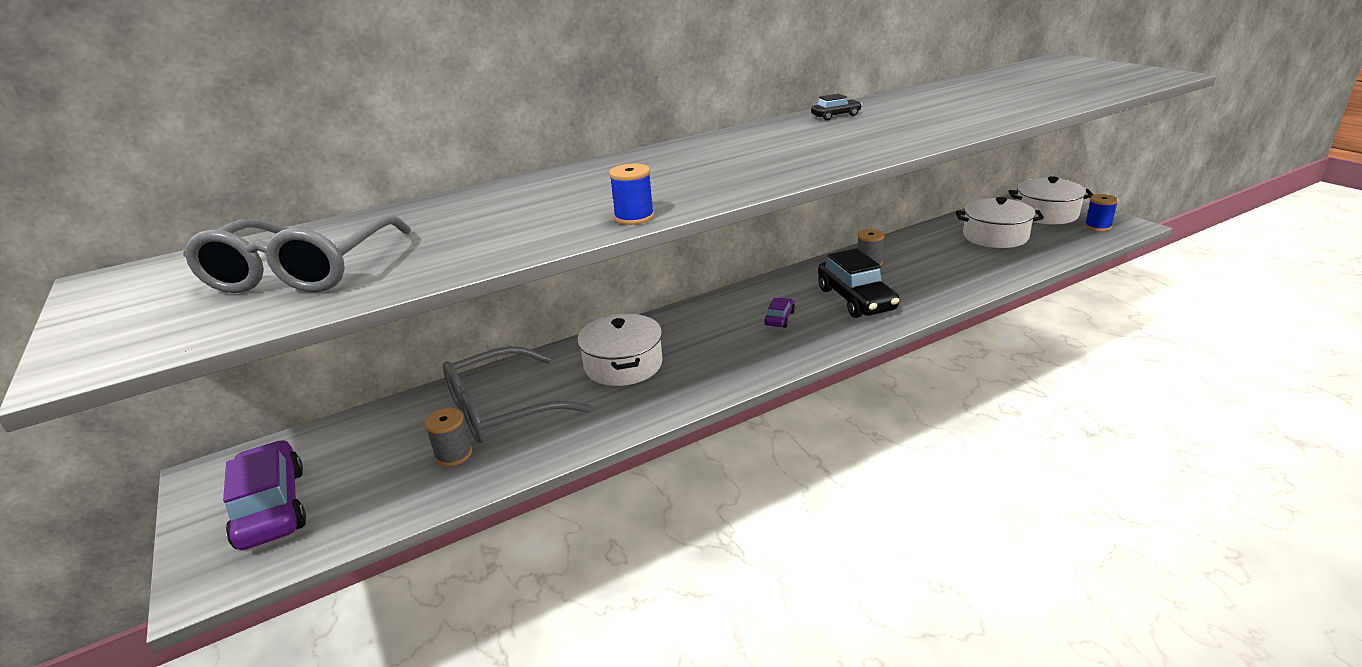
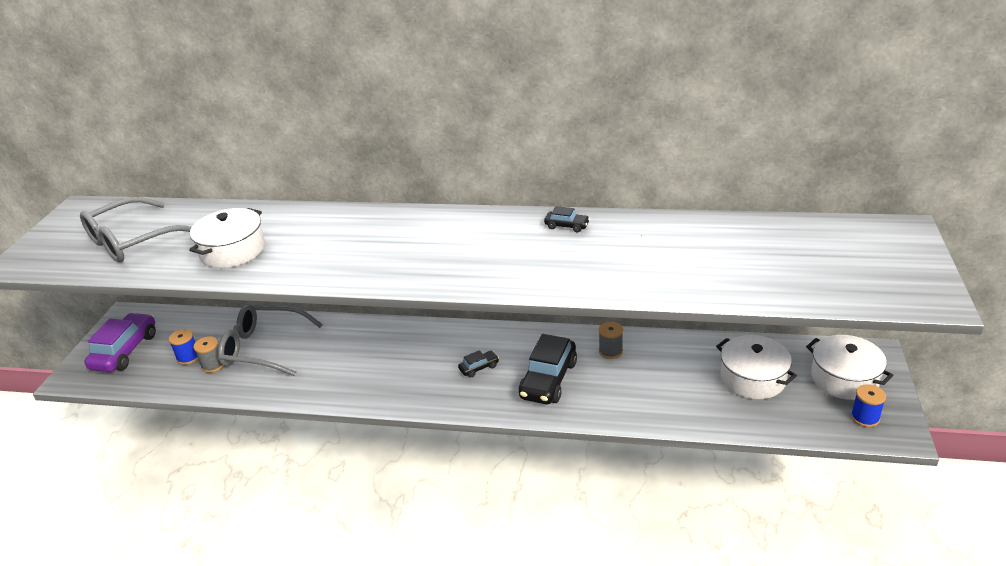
camera: 40 degrees right, 5 degrees up
white pot [577,314,663,386] -> white pot moved to [189,208,265,268]
blue spool [609,164,654,225] -> blue spool moved to [169,329,198,365]
purple car [764,298,795,328] -> black car [458,350,499,377]

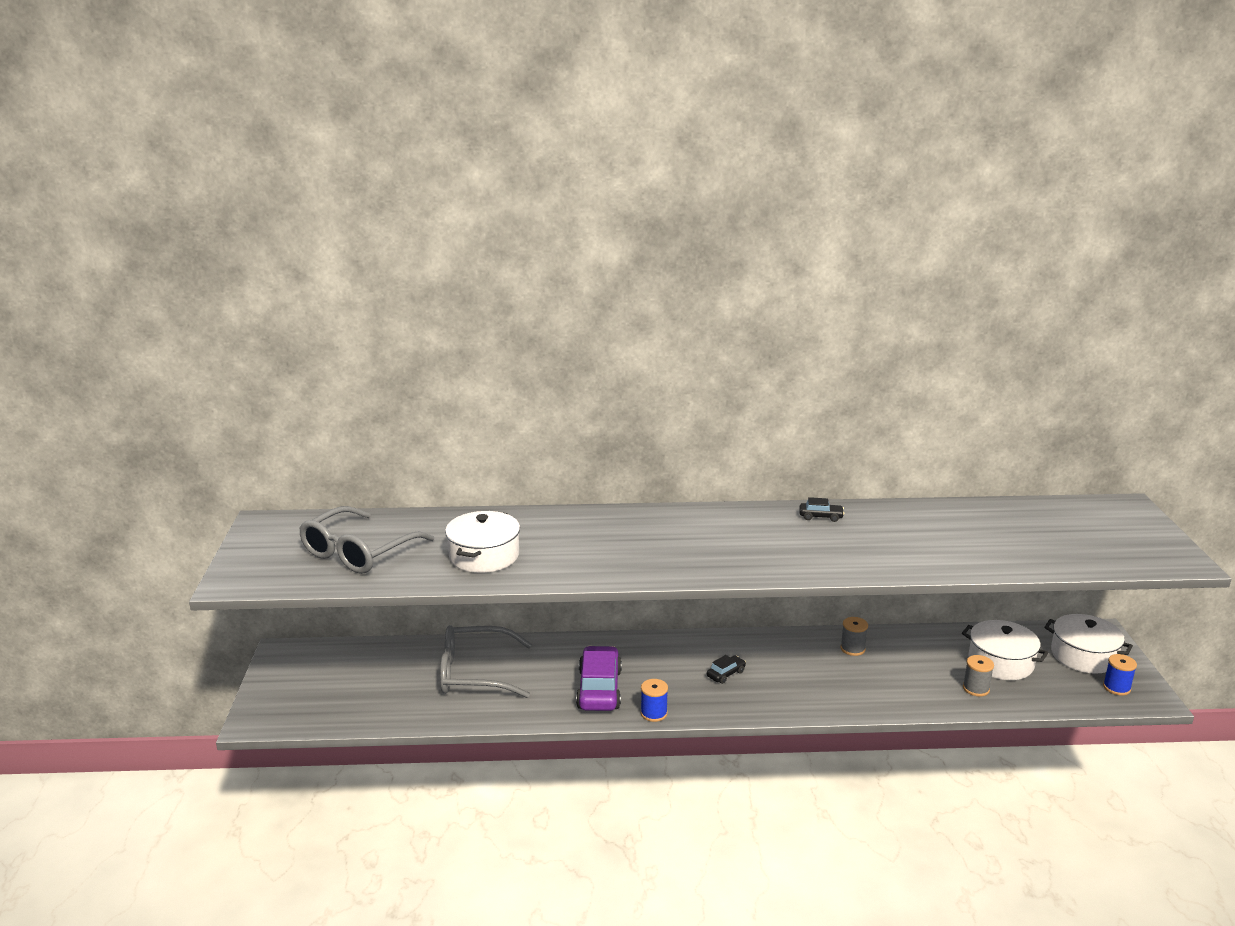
camera: 15 degrees left, 10 degrees down
purple car [84,313,156,372] -> purple car moved to [576,646,622,711]
blue spool [169,329,198,365] -> blue spool moved to [641,679,668,722]
grey spool [193,337,223,373] -> grey spool moved to [963,655,994,697]
black car [519,334,577,404] -> none

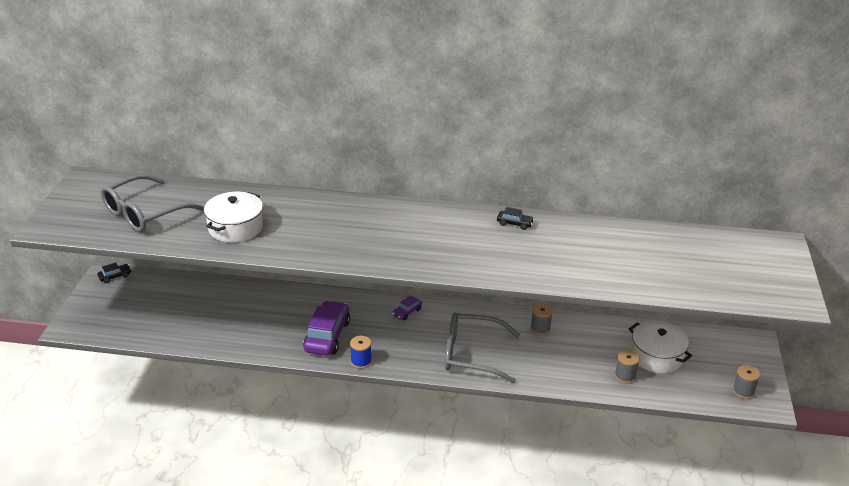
camera: 10 degrees right, 10 degrees up
grey glasses [440,625,532,698] -> grey glasses moved to [445,313,520,383]
black car [707,655,746,684] -> black car moved to [97,263,132,283]
white pot [1044,614,1133,674] -> none
blue spool [1103,654,1137,696] -> grey spool [733,365,760,399]
none -> purple car [392,295,422,320]

